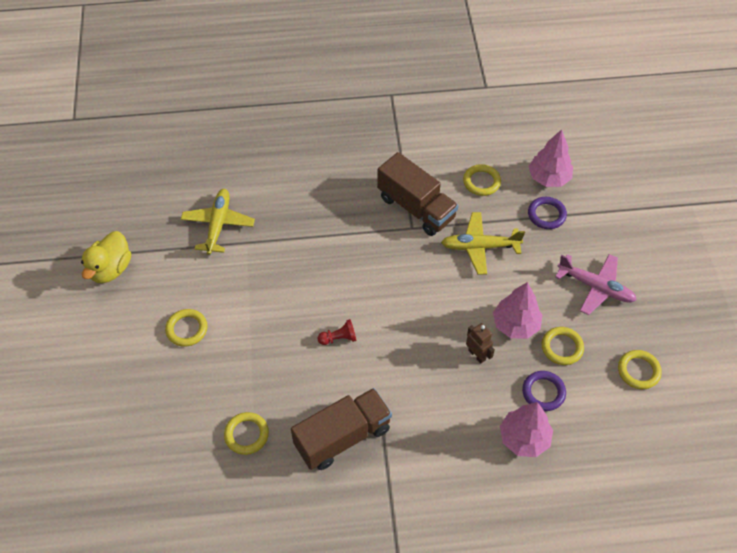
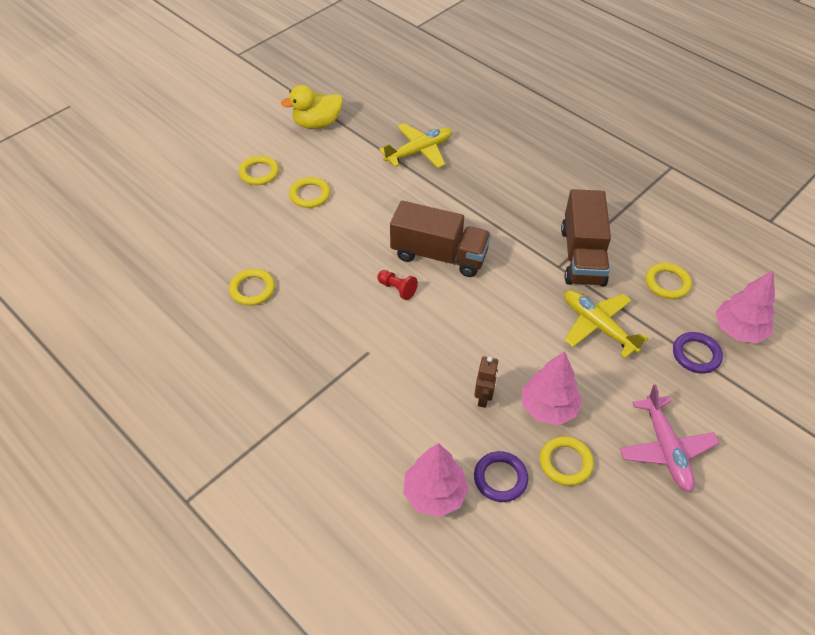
camera: 50 degrees right, 5 degrees down
brown truck [291,388,392,470] -> brown truck moved to [390,201,491,277]
yellow ring [618,350,662,389] -> yellow ring moved to [239,155,279,185]

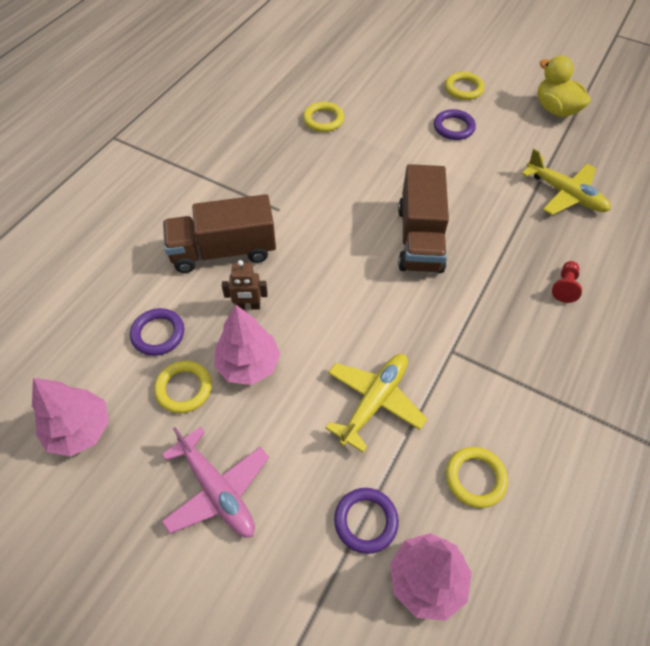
camera: 75 degrees right, 5 degrees up
yellow ring [289,177,330,208] -> purple ring [434,109,476,140]
red pawn [377,270,418,300] -> red pawn moved to [552,261,582,303]
pink tree [403,443,469,517] -> pink tree moved to [32,378,109,457]
brown truck [561,189,611,286] -> brown truck moved to [163,194,276,273]
pink plane [620,384,719,492] -> pink plane turned 105 degrees counterclockwise [161,427,269,538]

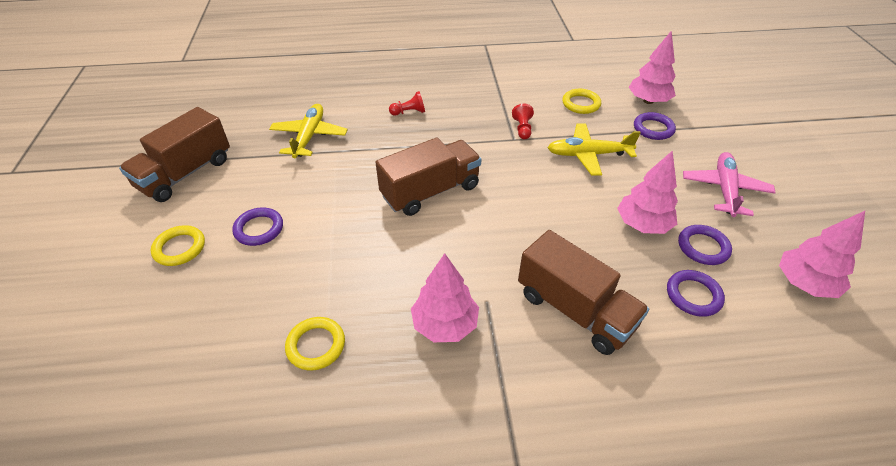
camera: 125 degrees left, 10 degrees down
yellow ring [154,361,212,413] -> purple ring [678,225,732,265]
brown robot [222,260,268,310] -> none
yellow duck [538,56,591,117] -> brown truck [119,107,230,202]
none -> pink tree [411,253,479,342]
none -> red pawn [512,104,534,139]

